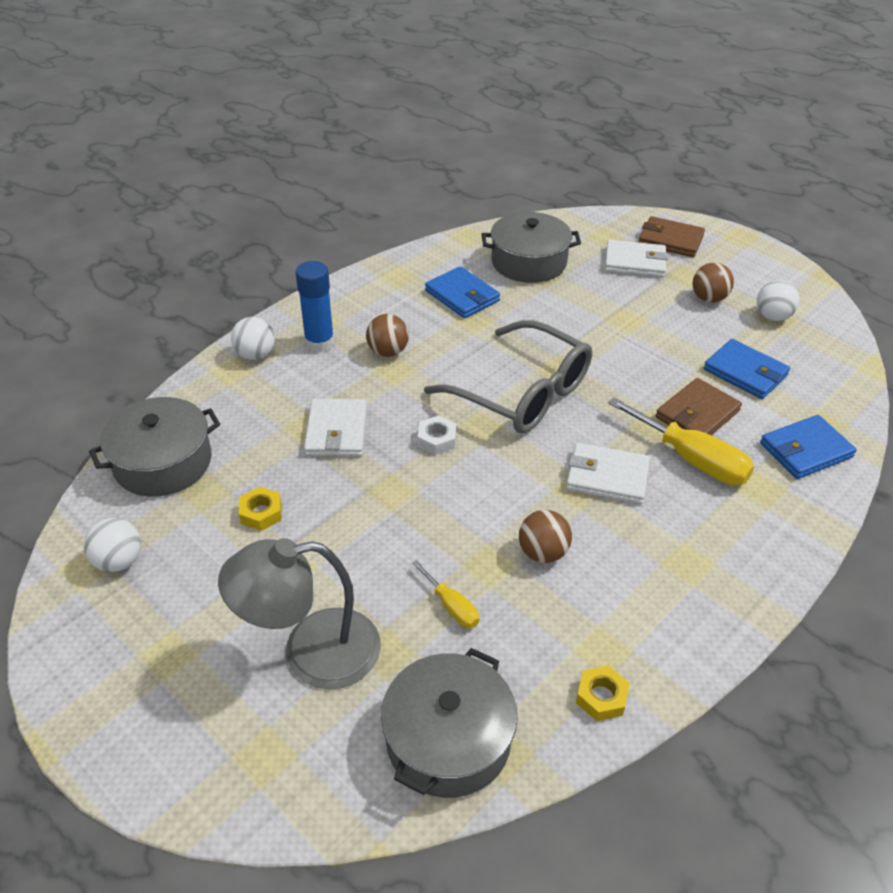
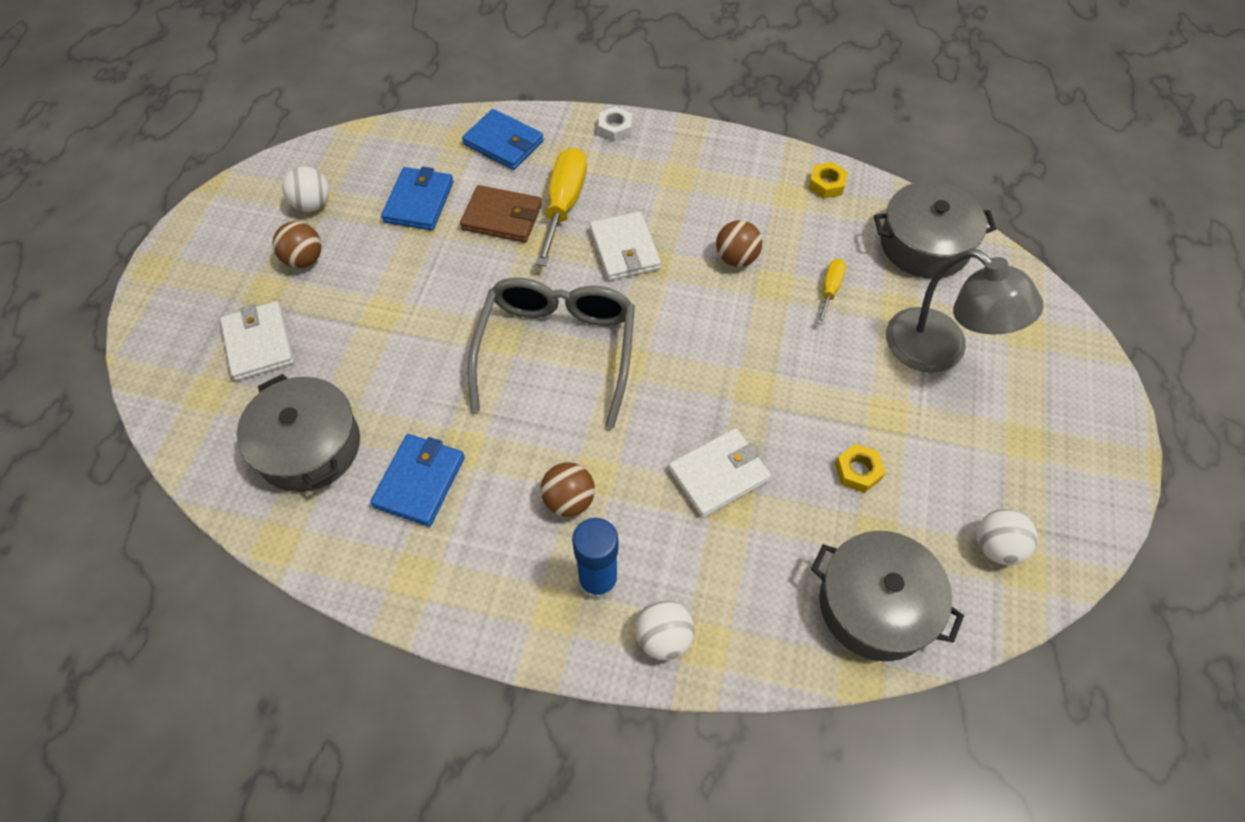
camera: 120 degrees left, 15 degrees up
white nut [418,416,456,455] -> white nut moved to [598,107,632,142]
brown wallet [639,216,705,257] -> none

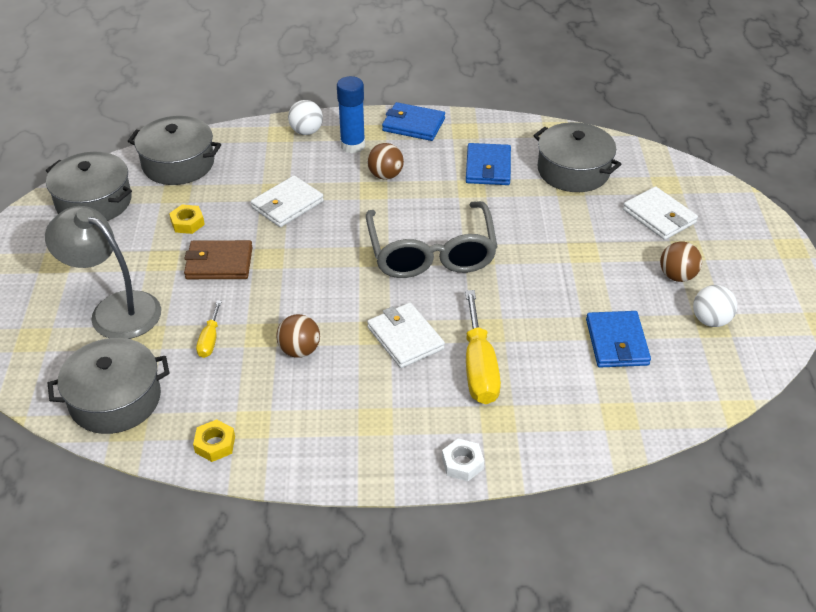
camera: 165 degrees right, 15 degrees down
brown wallet [460,185,542,243] -> brown wallet moved to [184,240,253,279]
blue wallet [462,109,544,170] -> blue wallet moved to [382,102,445,141]
white ball [977,509,1038,565] -> grey pot [46,152,132,221]

